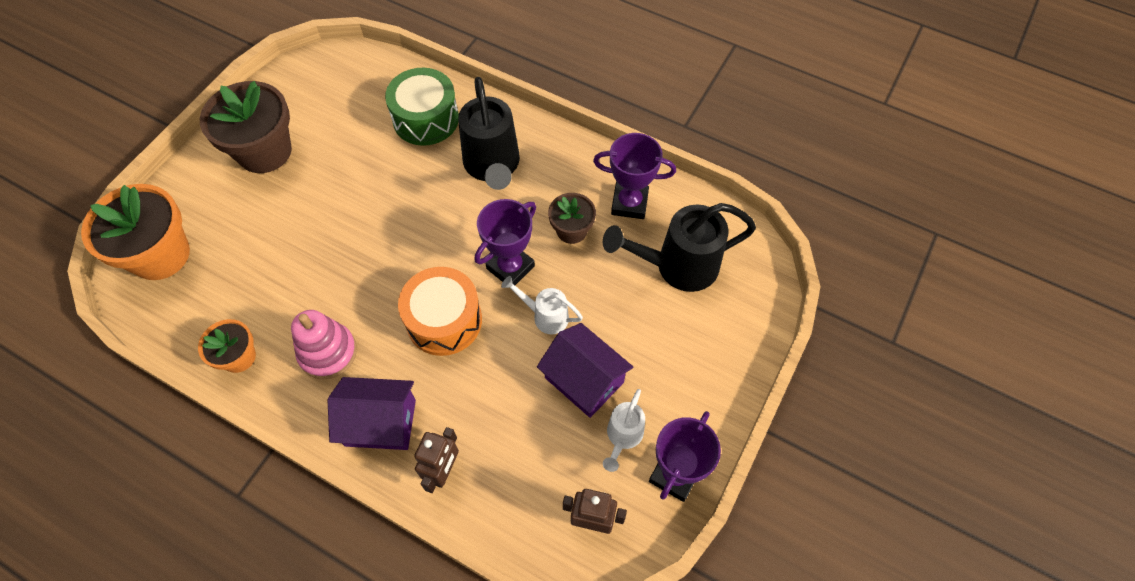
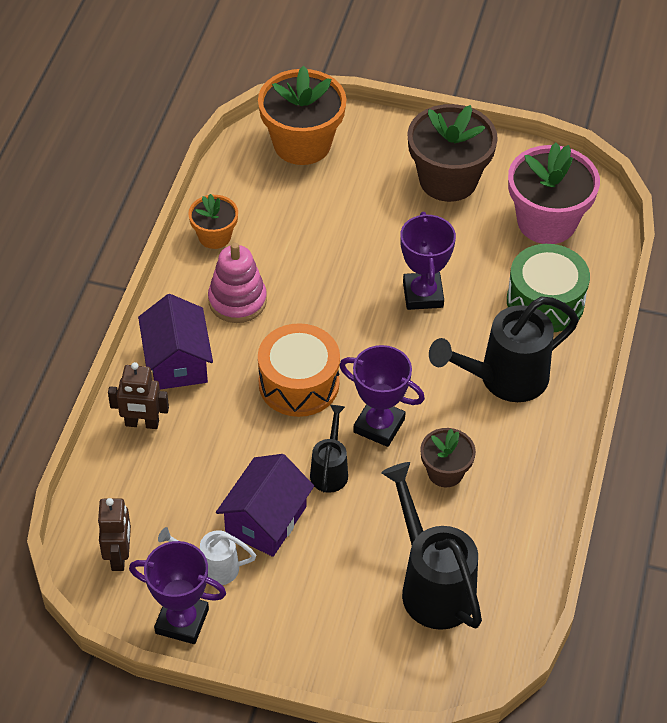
camera: 75 degrees right, 10 degrees down
white watering can [501,276,583,334] -> black watering can [310,405,348,493]
purple trophy [593,133,676,219] -> purple trophy moved to [400,212,456,310]
none -> pink flower pot [508,143,600,244]

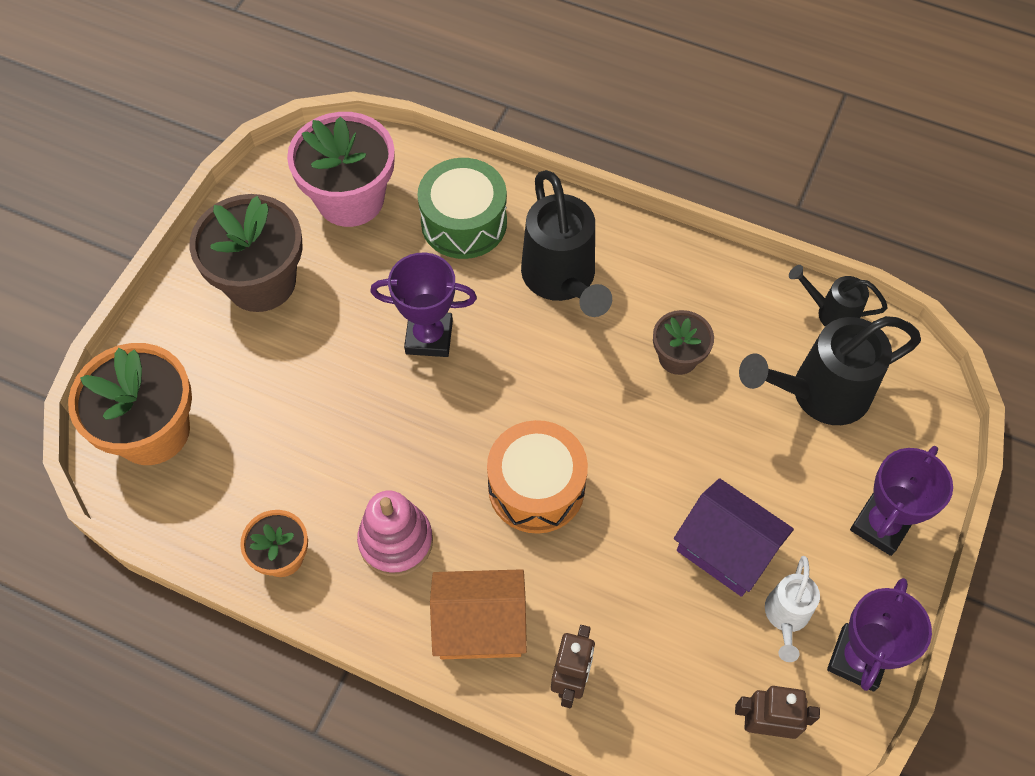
camera: 80 degrees left, 10 degrees up
purple house [138,294,213,390] -> orange house [430,569,527,659]
black watering can [310,405,348,493] -> black watering can moved to [789,265,888,327]
purple trophy [339,345,425,447] -> purple trophy moved to [850,446,953,556]

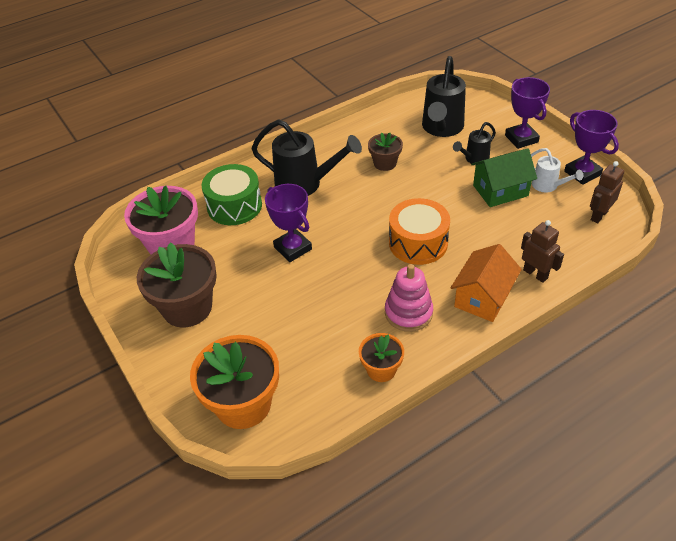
camera: 55 degrees left, 15 degrees down
purple trophy [370,253,477,357] -> purple trophy turned 75 degrees counterclockwise [265,184,312,262]
purple house [674,478,794,597] -> green house [471,148,537,207]
black watering can [789,265,888,327] -> black watering can moved to [453,122,496,165]

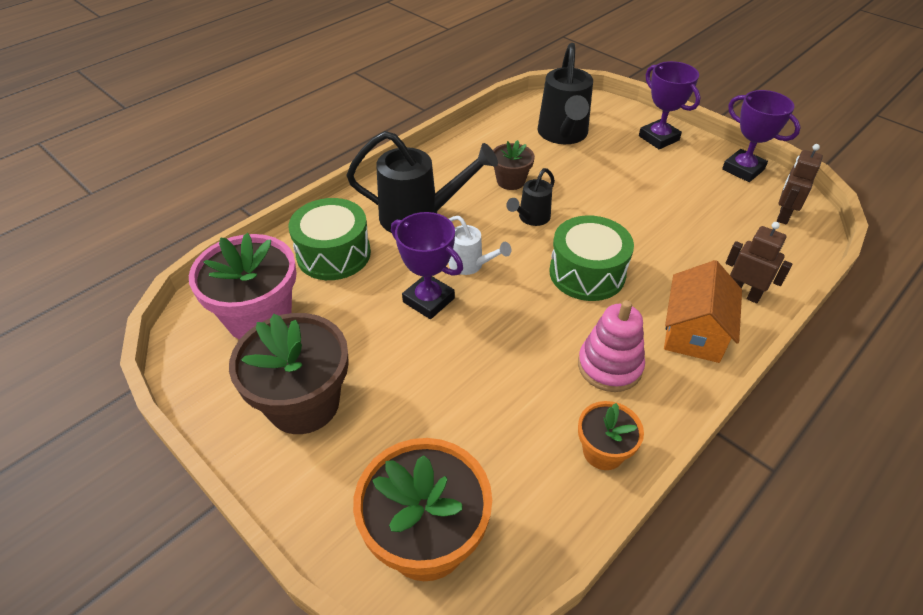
camera: 15 degrees left, 0 degrees up
orange drum [389,198,450,265] -> green drum [549,216,634,301]
black watering can [453,122,496,165] -> black watering can moved to [506,168,555,226]
green house [471,148,537,207] -> none
white watering can [531,148,583,193] -> white watering can moved to [449,216,511,275]

